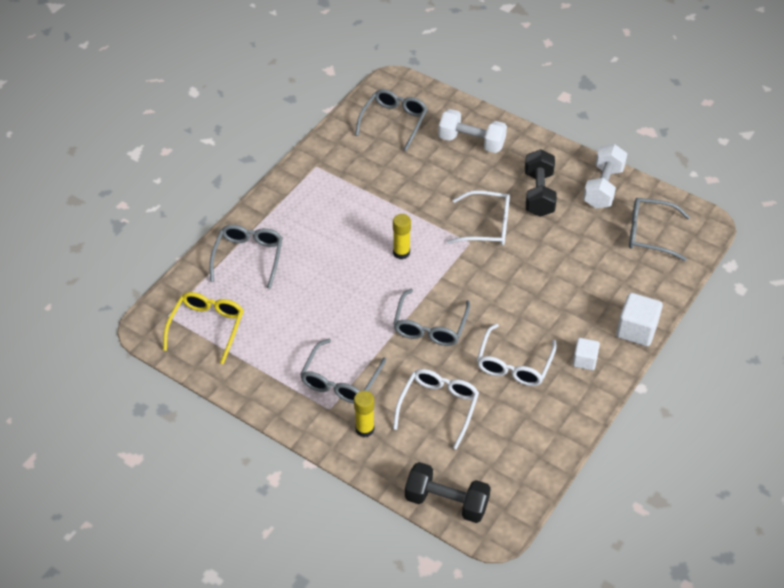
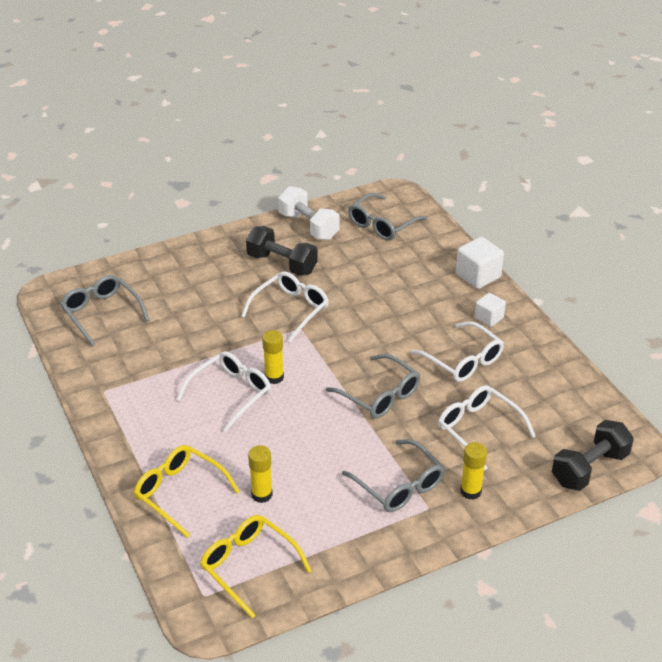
camera: 60 degrees left, 10 degrees down
grey glasses [209,225,283,289] -> yellow glasses [134,445,240,538]
white dumbbell [438,109,507,153] -> none
none -> white glasses [176,351,271,432]
none -> yellow glue stick [248,445,273,503]

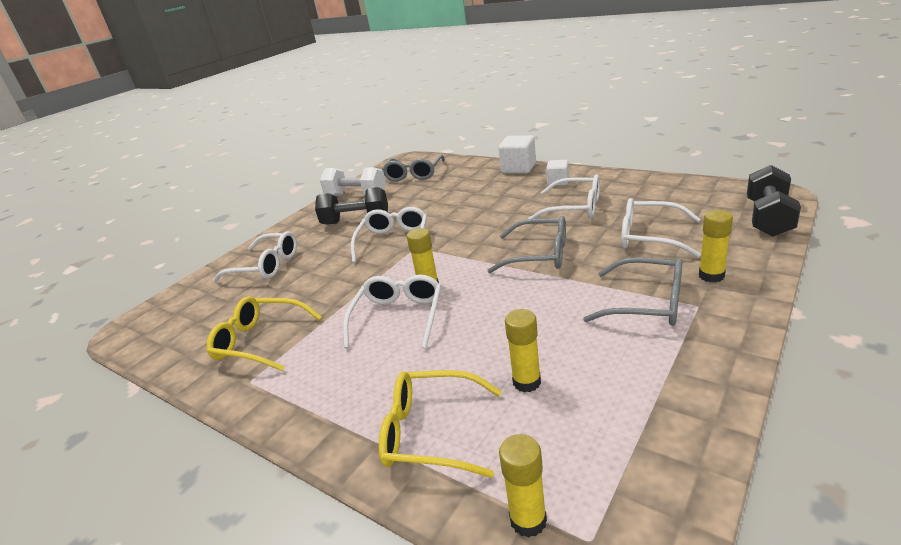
camera: 25 degrees left, 10 degrees down
grey glasses [60,275,149,346] -> none
yellow glasses [200,515,312,618] -> yellow glasses moved to [207,296,322,371]
none -> white glasses [213,231,297,282]
none -> yellow glue stick [499,434,547,538]

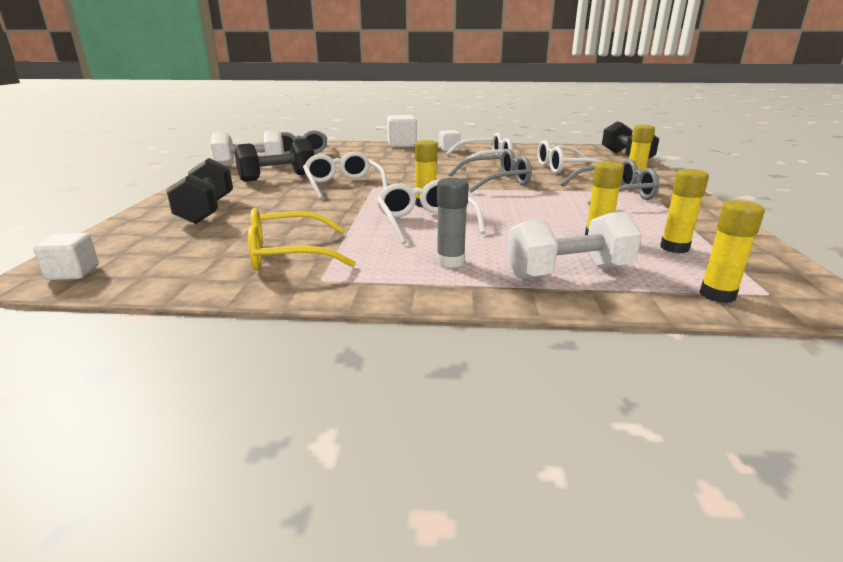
camera: 35 degrees left, 5 degrees down
white glasses [213,231,297,282] -> black dumbbell [166,158,233,224]
yellow glasses [379,370,502,478] -> white dumbbell [507,211,642,279]
none -> white cube [33,233,99,280]
none -> grey glue stick [437,178,469,268]
none -> yellow glue stick [660,169,709,253]

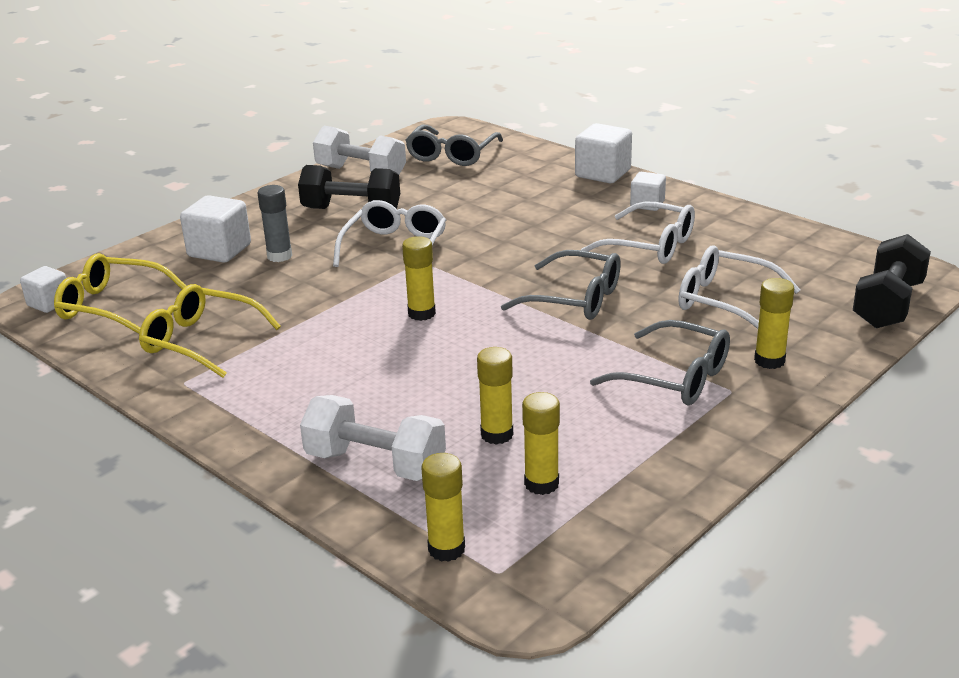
camera: 40 degrees right, 5 degrees up
black dumbbell [166,158,233,224] -> white cube [180,195,251,263]
white glasses [376,180,486,244] -> none
grey glue stick [437,178,469,268] -> grey glue stick moved to [257,185,292,262]
none -> yellow glasses [54,253,186,334]

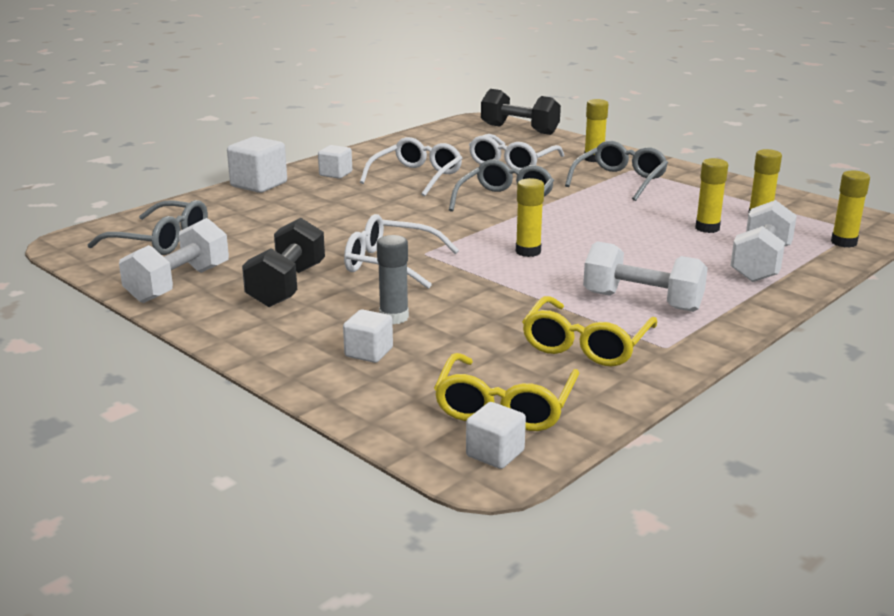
camera: 90 degrees left, 5 degrees down
white cube [180,195,251,263] -> white cube [343,310,393,363], size x0.62
none -> white dumbbell [583,241,708,312]

